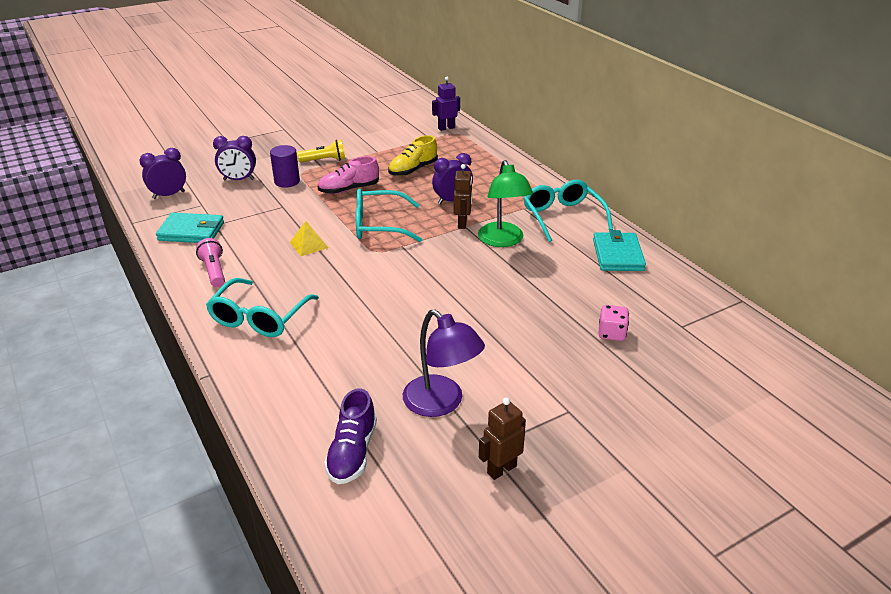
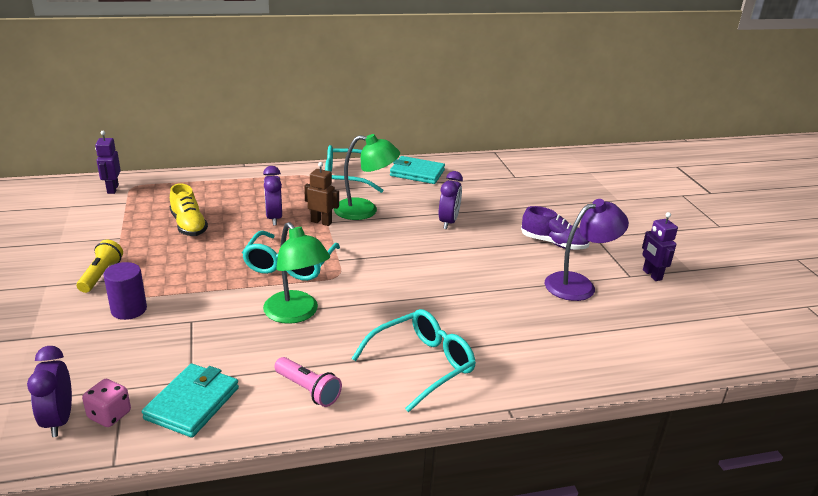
camera: 75 degrees left, 5 degrees down
pink flashlight [196,238,225,287] -> pink flashlight turned 135 degrees counterclockwise [274,357,342,407]
turquoise glasses [206,278,319,337] -> turquoise glasses turned 75 degrees counterclockwise [351,309,476,412]
purple clock [213,136,256,180] -> purple clock moved to [439,171,463,229]
yellow pyramid [289,221,328,256] -> green lamp [263,222,330,324]
pink shoe [318,156,379,194] -> none
purple shoe [324,388,377,484] -> purple shoe moved to [521,206,590,250]
brown robot [479,397,526,480] -> purple robot [642,212,678,281]
pink dice [599,305,629,341] -> pink dice moved to [82,379,131,427]

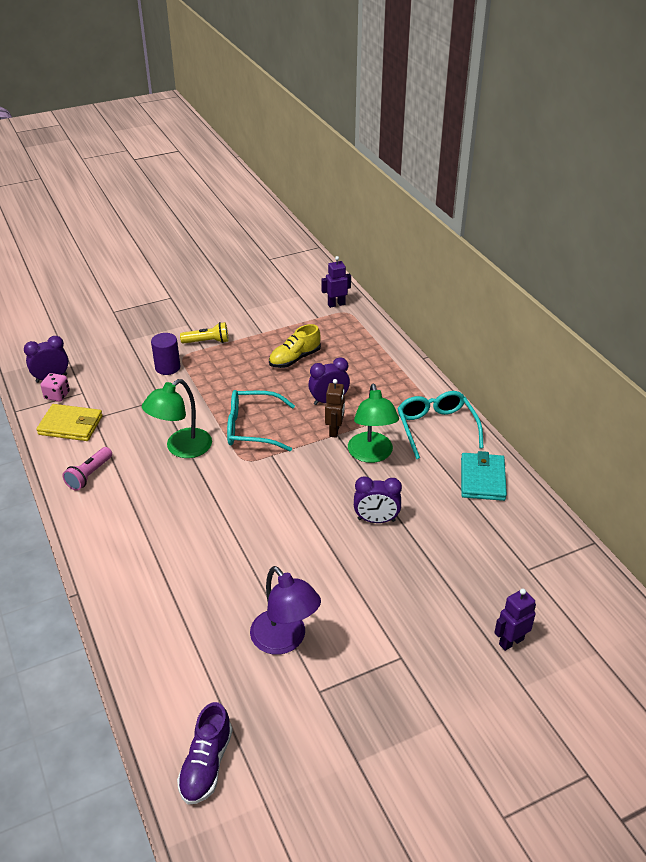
camera: 80 degrees right, 10 degrees up
turquoise wallet [142,363,239,438] -> yellow wallet [36,404,103,441]
turquoise glasses [351,309,476,412] -> none
purple shoe [521,206,590,250] -> purple shoe moved to [177,702,233,805]
purple robot [642,212,678,281] -> purple robot moved to [494,589,536,651]

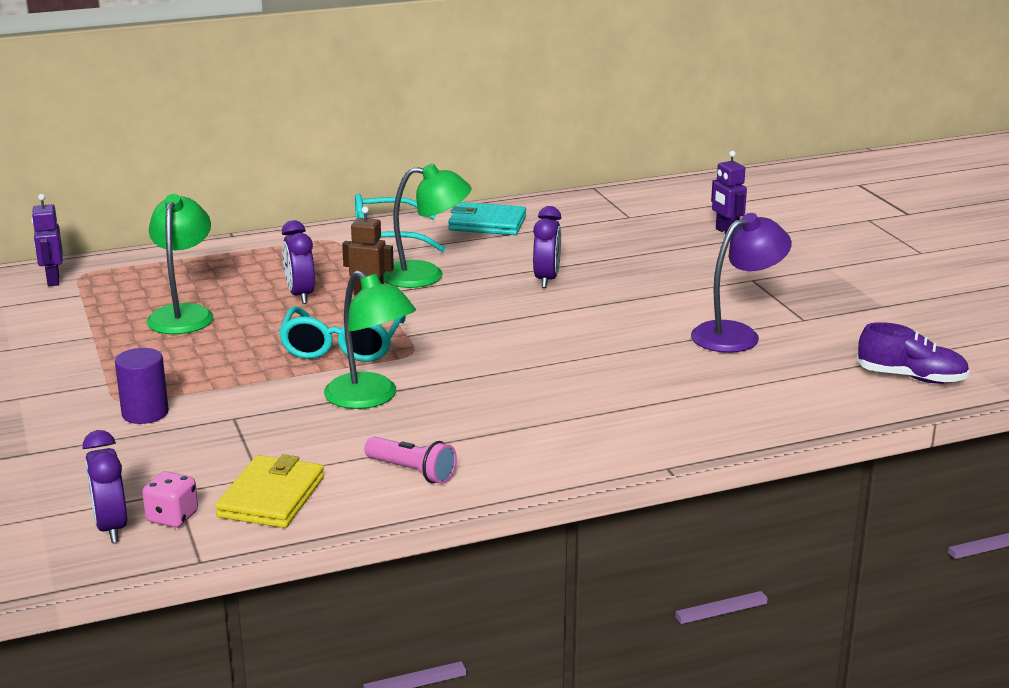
camera: 85 degrees left, 15 degrees down
yellow flashlight [180,322,229,344] -> none
yellow shoe [269,324,321,368] -> green lamp [146,194,214,334]

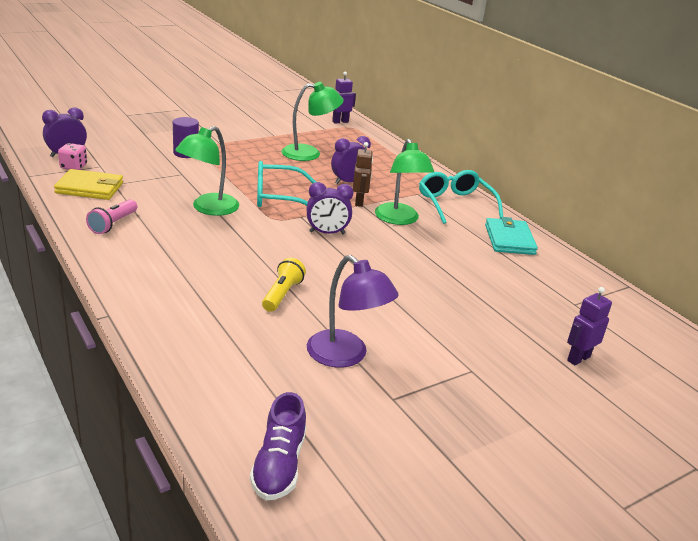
camera: 75 degrees right, 5 degrees up
purple clock [533,206,561,288] -> purple clock moved to [307,182,353,234]
none -> yellow flashlight [262,258,306,312]

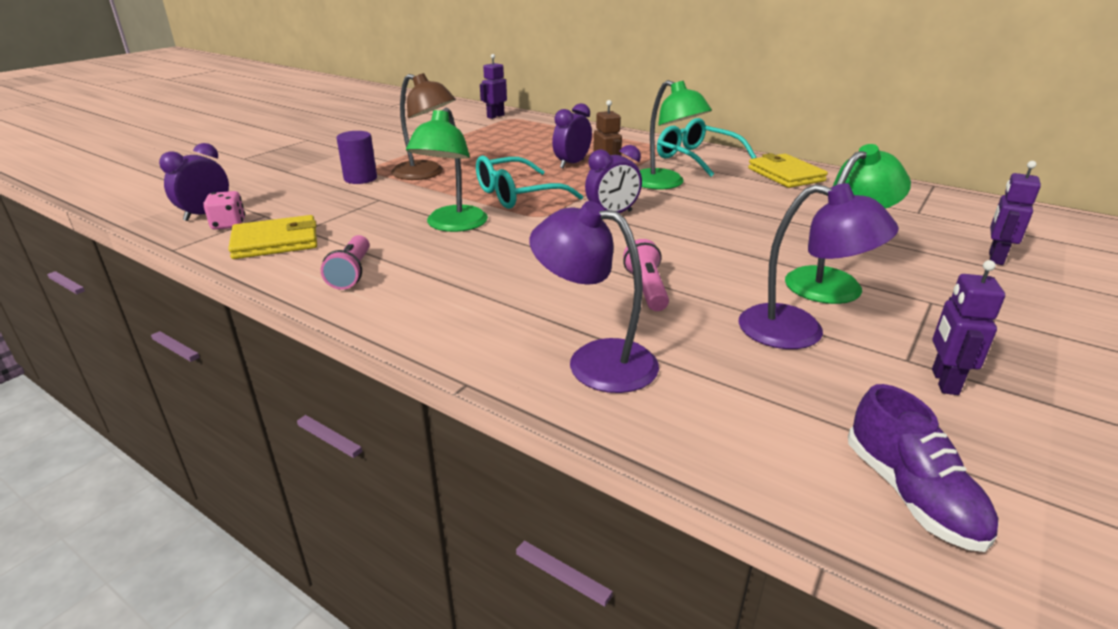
camera: 20 degrees left, 0 degrees up
yellow flashlight [262,258,306,312] -> pink flashlight [623,239,669,311]
green lamp [282,82,344,161] -> green lamp moved to [785,144,911,304]
turquoise wallet [485,217,538,255] -> yellow wallet [748,153,828,188]
none -> brown lamp [391,73,456,180]
none -> purple lamp [529,201,659,393]
none -> purple robot [932,260,1005,395]

